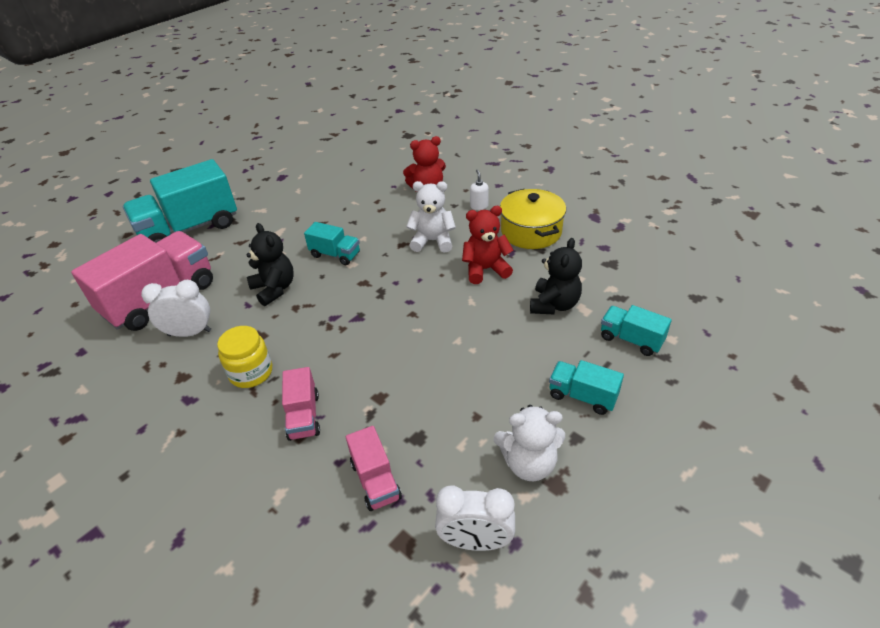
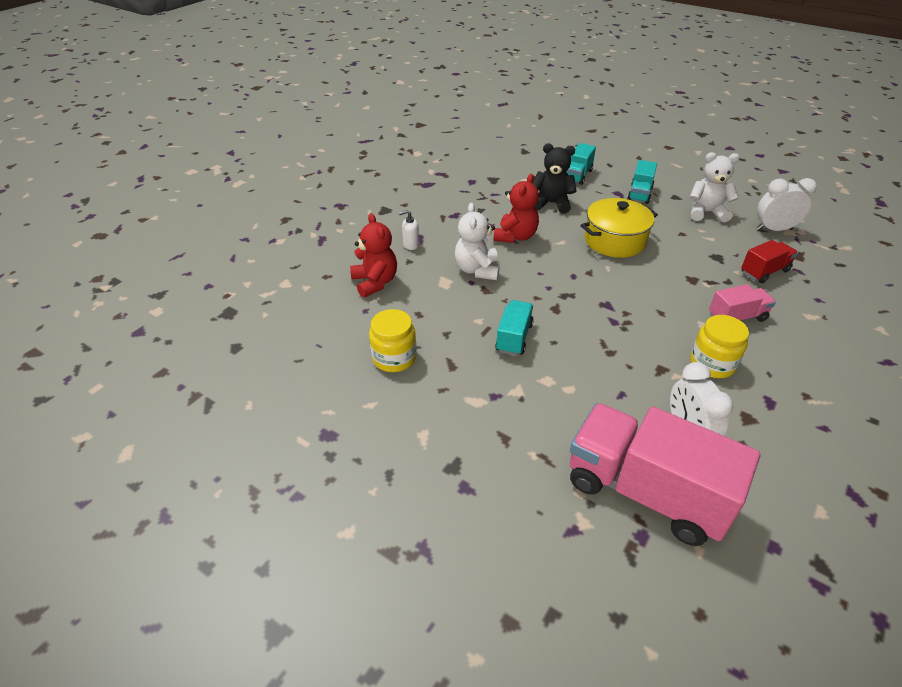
camera: 100 degrees left, 0 degrees up
turquoise truck [123,159,237,243] -> none
black teddy bear [247,223,294,306] -> none
pink truck [346,426,402,511] -> red truck [741,240,798,283]
white clock [435,485,515,551] -> white clock turned 90 degrees counterclockwise [757,178,817,231]
red teddy bear [462,206,514,284] -> red teddy bear turned 135 degrees counterclockwise [493,174,539,243]
white teddy bear [494,405,565,481] -> white teddy bear turned 75 degrees counterclockwise [690,152,740,222]
yellow pot [500,189,566,249] -> yellow pot moved to [581,198,658,258]
none -> yellow jar [369,309,417,372]

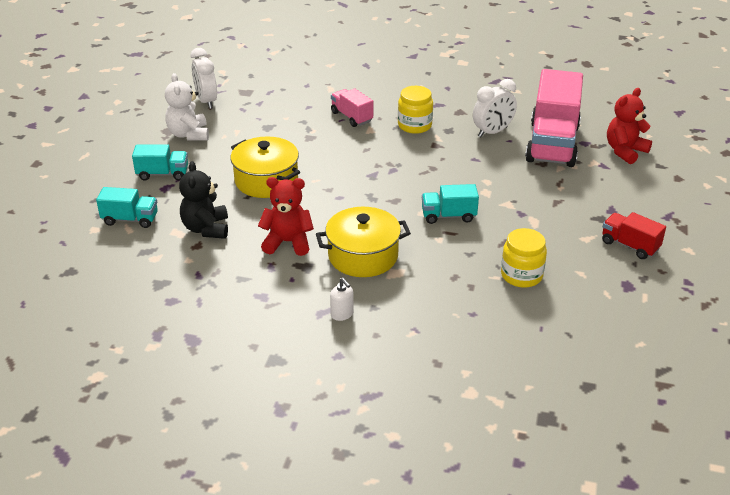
camera: 110 degrees left, 5 degrees down
red teddy bear [350,213,397,298] -> red teddy bear moved to [607,88,652,164]
white teddy bear [455,203,499,280] -> yellow pot [316,207,411,277]
red truck [741,240,798,283] -> red truck moved to [602,212,666,259]

